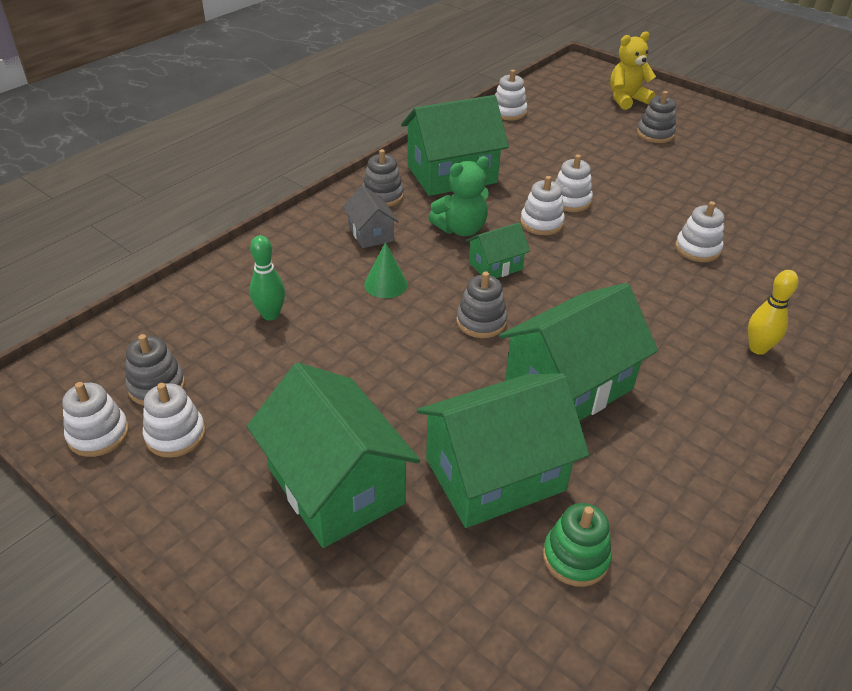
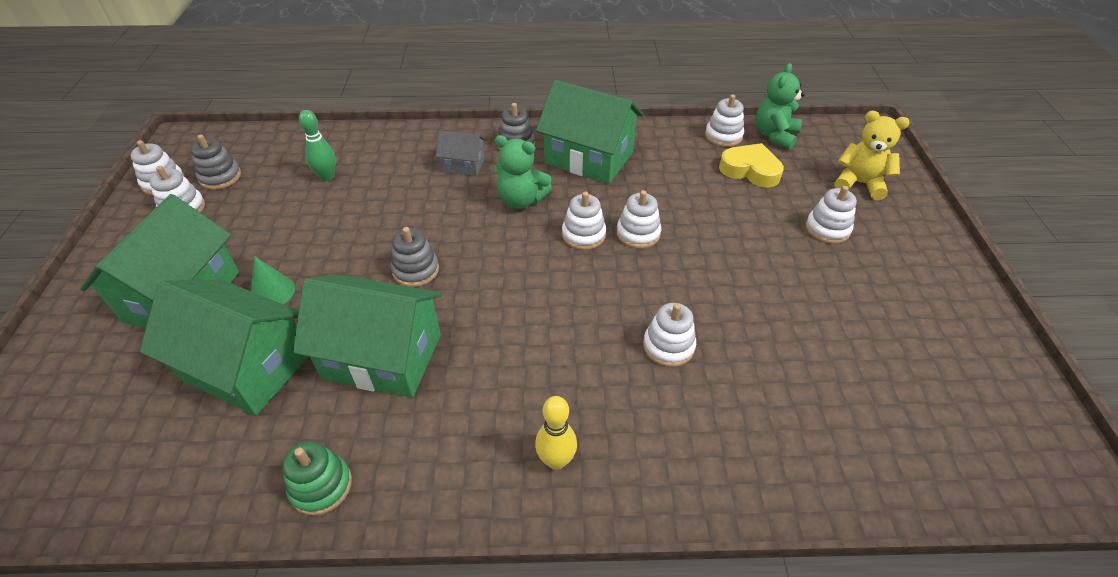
camera: 50 degrees right, 5 degrees up
grey house [343,185,399,248] -> grey house turned 75 degrees clockwise [436,130,486,176]
green cone [364,242,408,298] -> green cone moved to [251,256,295,304]
green house [466,222,530,278] -> none
green stacking toy [543,503,612,587] -> green stacking toy moved to [282,441,352,516]
grey stacking toy [637,91,676,143] -> white stacking toy [806,186,857,244]
none -> yellow heart [719,143,784,188]
none -> green teddy bear [756,63,805,150]

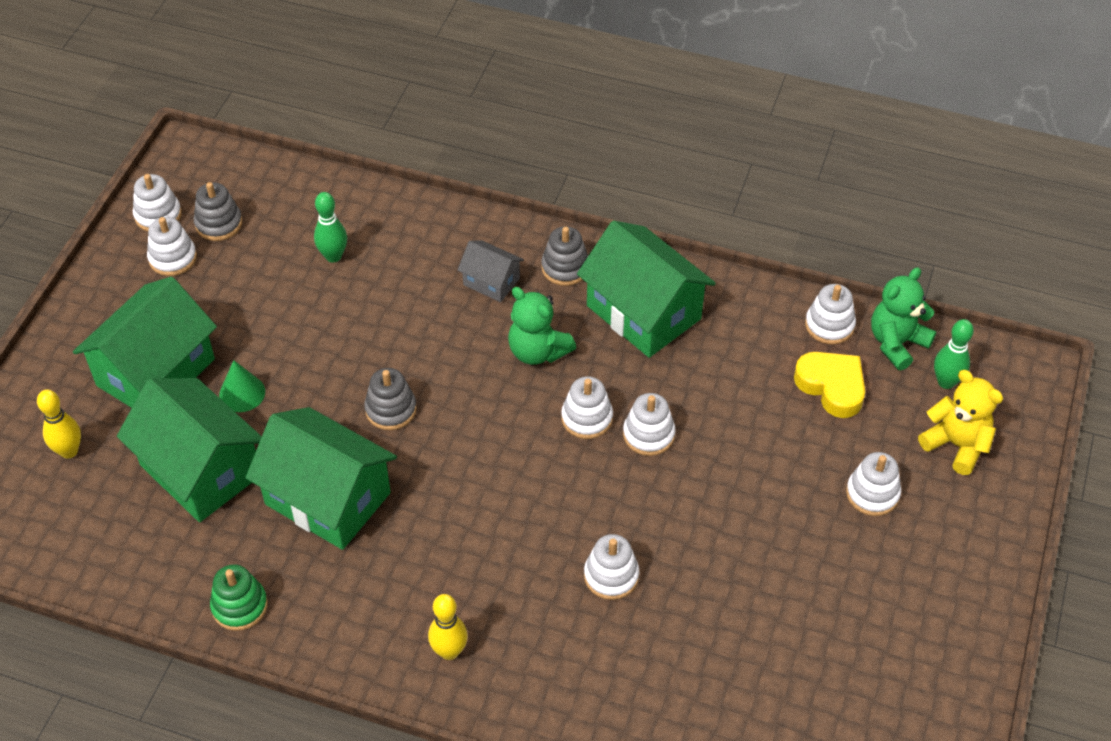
camera: 20 degrees right, 5 degrees up
none -> yellow bowling pin [37,390,81,459]
none -> green bowling pin [934,319,974,389]

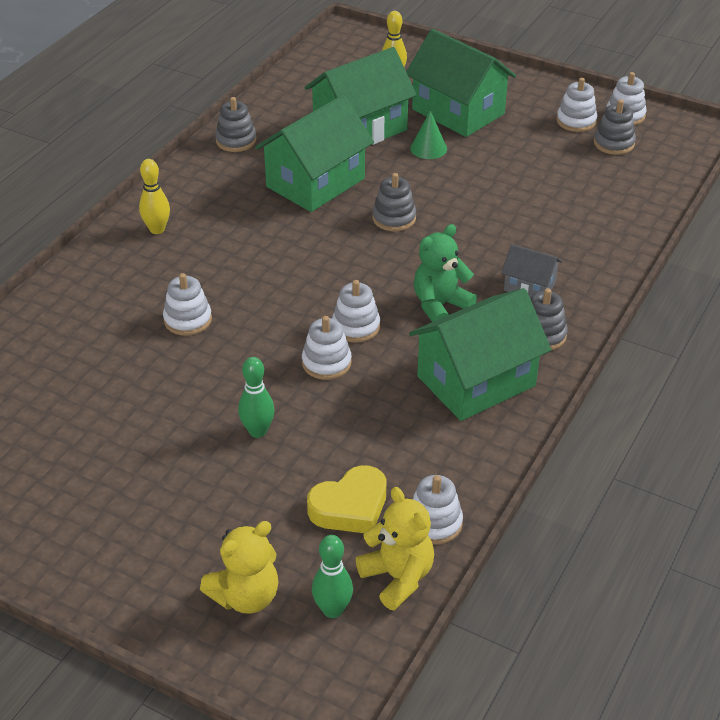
camera: 100 degrees right, 10 degrees down
green stacking toy [210,564,268,631] -> grey stacking toy [215,97,257,152]
green bowling pin [314,192,347,263] -> green bowling pin moved to [238,357,275,438]
grey house [458,240,524,302] -> grey house turned 75 degrees clockwise [502,244,562,298]
white stacking toy [846,452,901,516] -> none
green teddy bear [871,267,936,371] -> yellow teddy bear [356,487,434,610]

